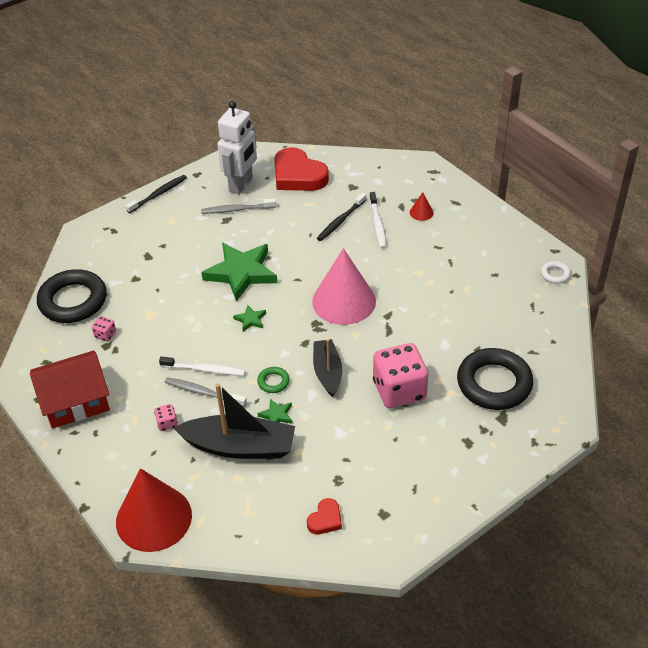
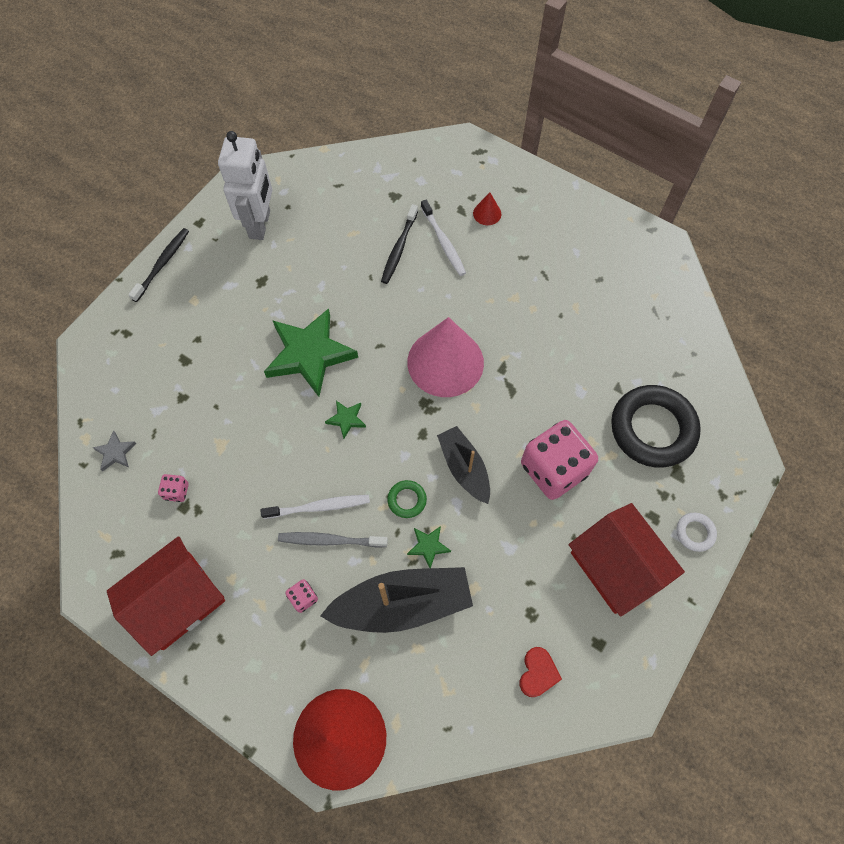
camera: 20 degrees left, 20 degrees up
black ring [37,269,107,323] -> grey star [92,431,137,471]
grey toothbrush [201,198,276,214] -> none
red heart [274,147,329,191] -> none
white ring [541,261,571,284] -> white ring moved to [676,513,717,552]
none -> red house [569,503,685,617]

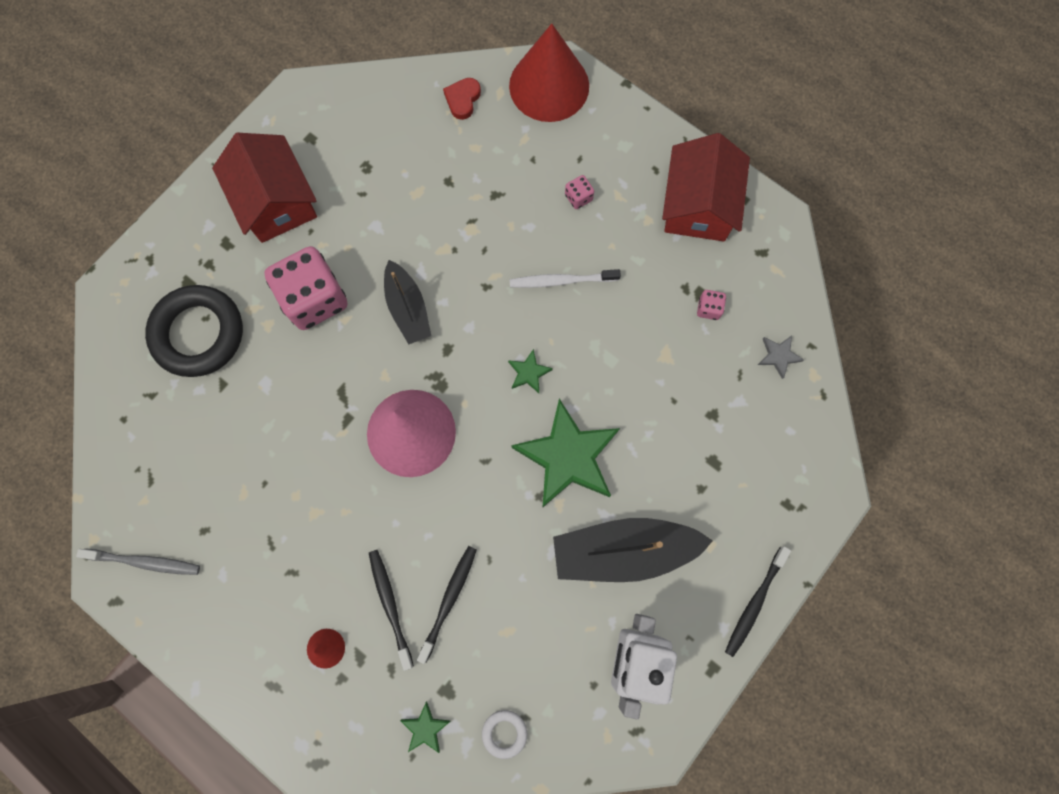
camera: 175 degrees left, 10 degrees up
red house [107,536,225,656] -> red house turned 45 degrees counterclockwise [662,133,750,241]
grey toothbrush [278,532,388,548] -> grey toothbrush moved to [76,549,200,575]
black boat [320,567,473,633] -> black boat moved to [553,518,713,582]
green ring [387,480,427,518] -> none
green star [407,526,451,568] -> green star moved to [400,701,450,753]
white toothbrush [421,200,466,276] -> black toothbrush [369,550,414,671]
red heart [520,647,562,697] -> red heart moved to [443,78,481,120]
white ring [676,513,717,552] -> white ring moved to [482,710,527,759]

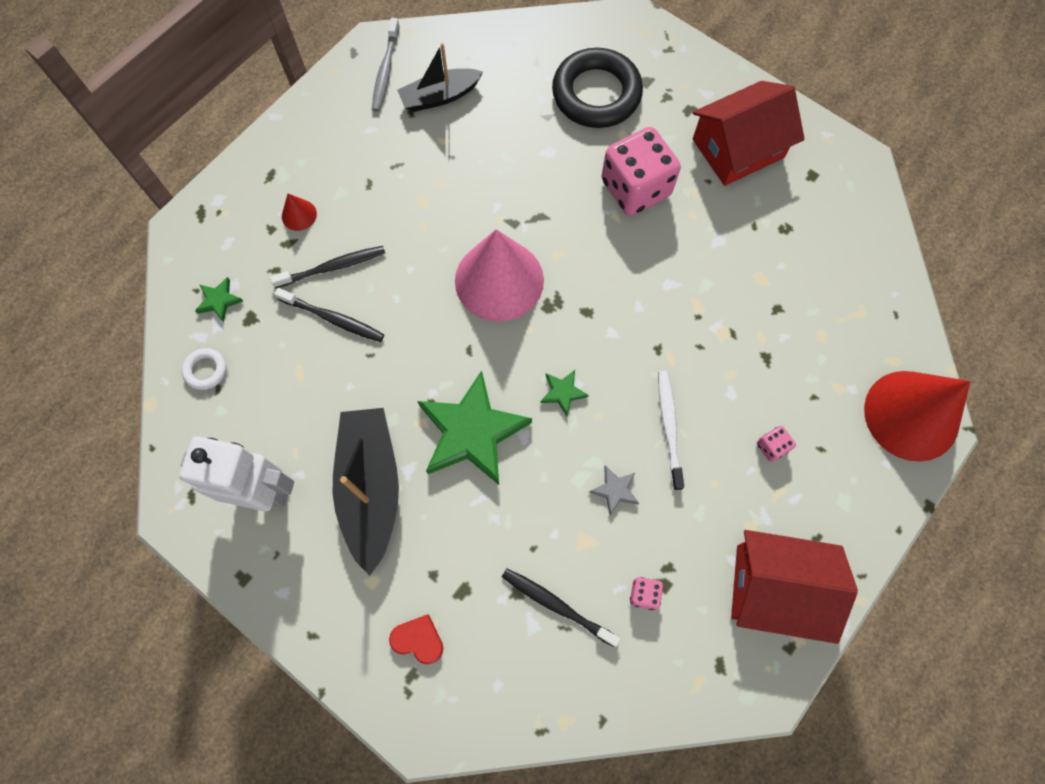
camera: 90 degrees right, 5 degrees down
black boat [384,260,431,344] -> black boat moved to [397,43,483,112]
red heart [443,78,481,120] -> red heart moved to [389,614,443,664]
black toothbrush [725,546,791,657] -> black toothbrush moved to [502,568,620,647]
grey star [758,335,804,379] -> grey star moved to [589,465,639,515]

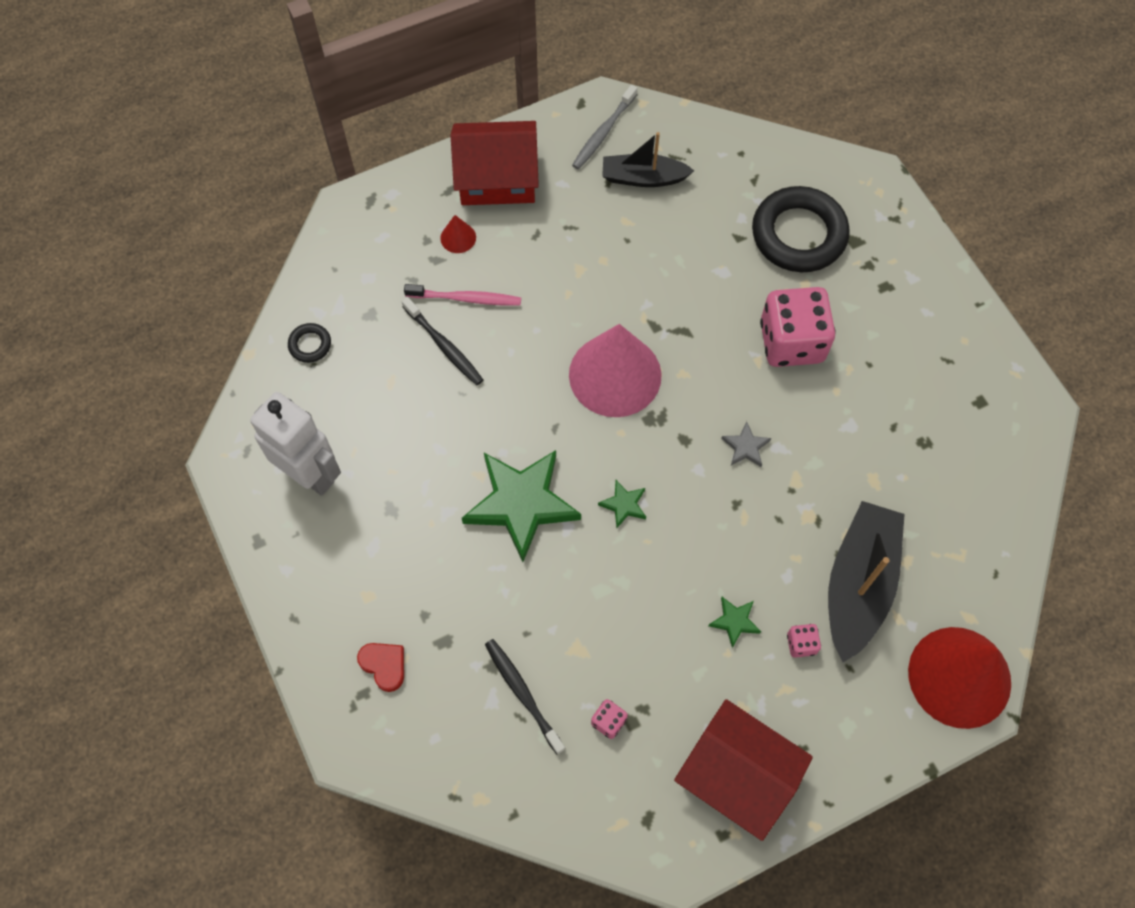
camera: 25 degrees right, 5 degrees down
white ring [182,348,226,390] -> black ring [288,323,331,363]
green star [195,277,243,322] -> green star moved to [708,597,761,648]
black toothbrush [270,246,385,288] -> pink toothbrush [404,284,521,305]
black boat [333,408,399,576] -> black boat moved to [828,501,905,662]
grey star [589,465,639,515] -> grey star moved to [721,421,771,467]
white toothbrush [658,371,684,490] -> none
red house [692,81,805,186] -> red house moved to [451,121,539,205]

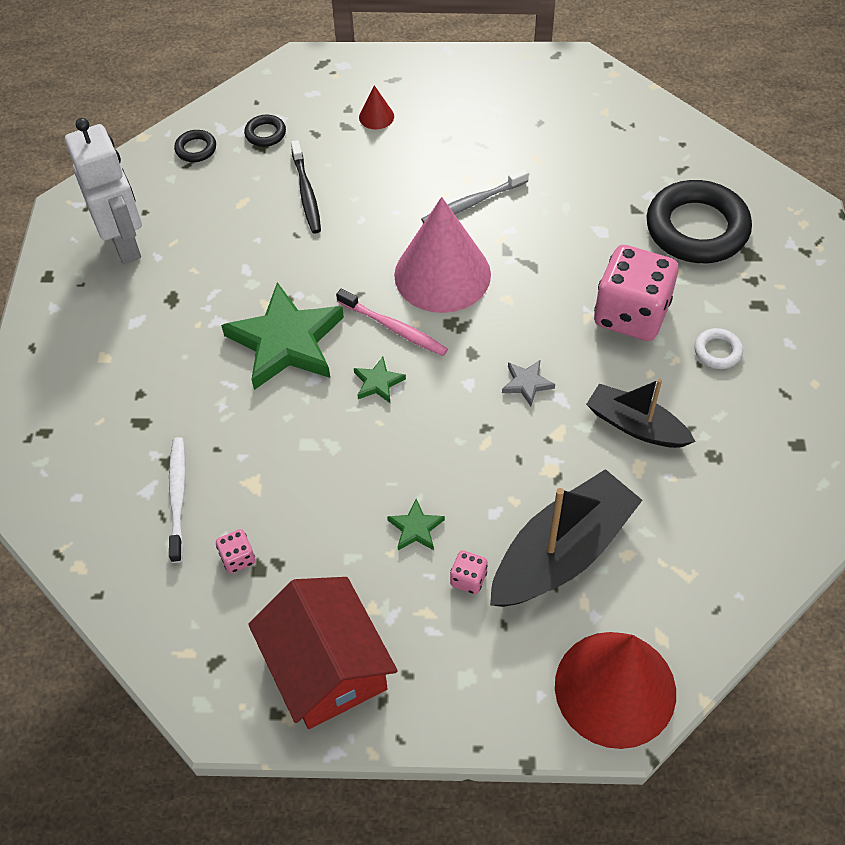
camera: 30 degrees right, 10 degrees down
red heart [357,643,404,692] -> none
pink toothbrush [404,284,521,305] -> pink toothbrush moved to [336,289,448,356]
red house [451,121,539,205] -> none
black toothbrush [485,639,565,754] -> white toothbrush [169,437,186,563]
grey toothbrush [572,85,637,170] -> grey toothbrush moved to [421,168,529,223]
black boat [602,132,694,187] -> black boat moved to [586,379,696,448]
none -> black ring [244,115,286,147]
none -> white ring [694,328,743,369]

